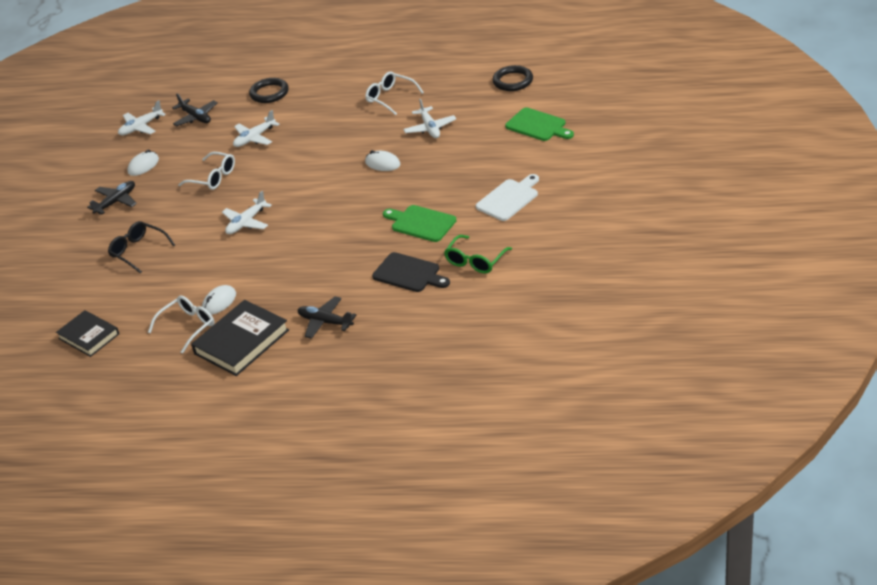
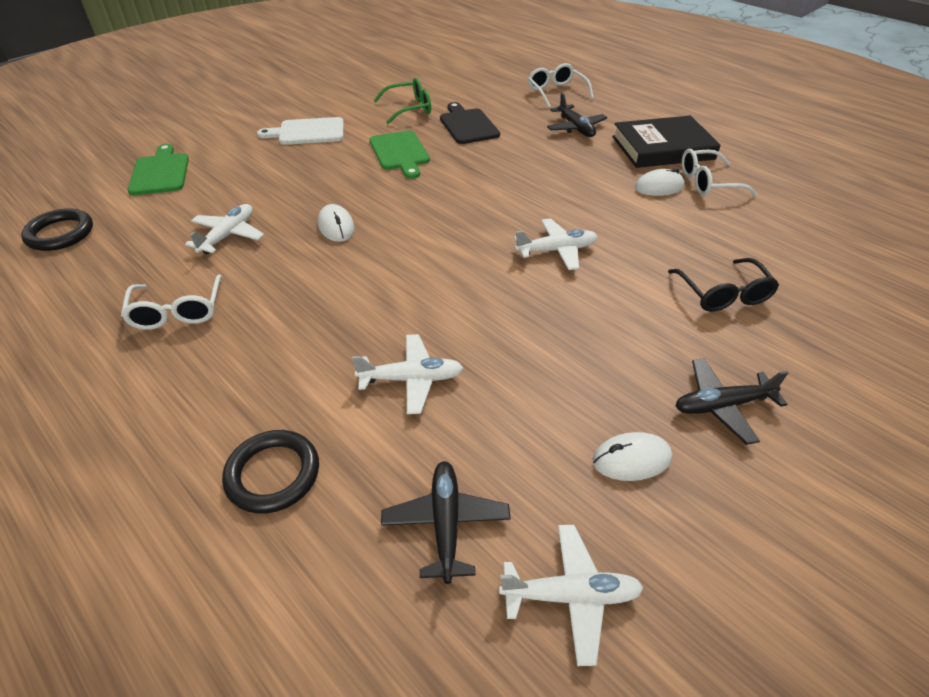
camera: 145 degrees left, 5 degrees up
black book [56,310,119,357] -> none
white glasses [178,152,235,190] -> white glasses moved to [528,63,594,108]

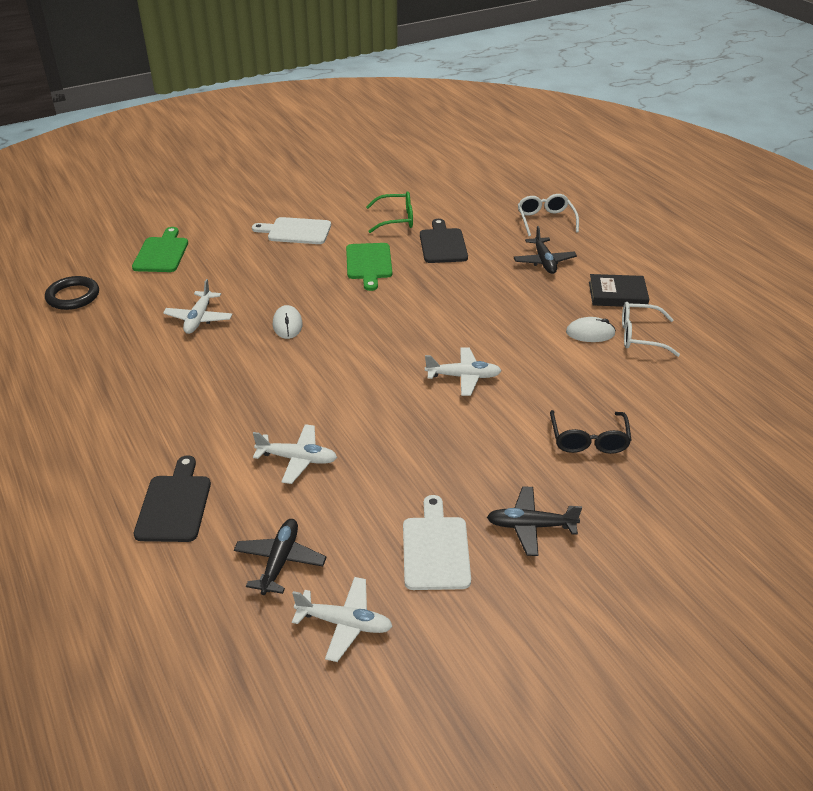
camera: 15 degrees right, 5 degrees down
white glasses [121,274,222,330] -> none
white plane [185,204,264,254] -> white plane turned 150 degrees clockwise [163,279,232,334]
black ring [222,430,319,514] -> black cutting board [134,455,211,542]
white mouse [592,432,672,481] -> white cutting board [403,495,471,590]
black book [612,116,721,168] -> black book [589,274,649,307], size x0.66

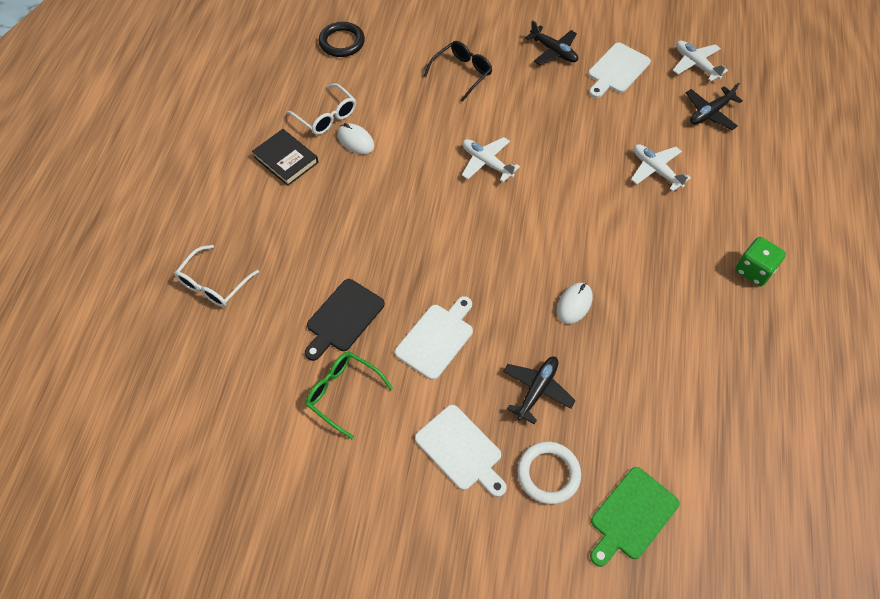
camera: 140 degrees left, 20 degrees up
black ring [45,276,99,310] -> black ring moved to [319,22,365,57]
black cutting board [134,455,211,542] -> none
white plane [163,279,232,334] -> none
green cutting board [346,243,392,291] -> white cutting board [395,296,473,380]
black plane [514,226,577,274] -> black plane moved to [503,356,576,424]
none -> white ring [517,442,581,504]
none -> green dice [735,237,786,286]

